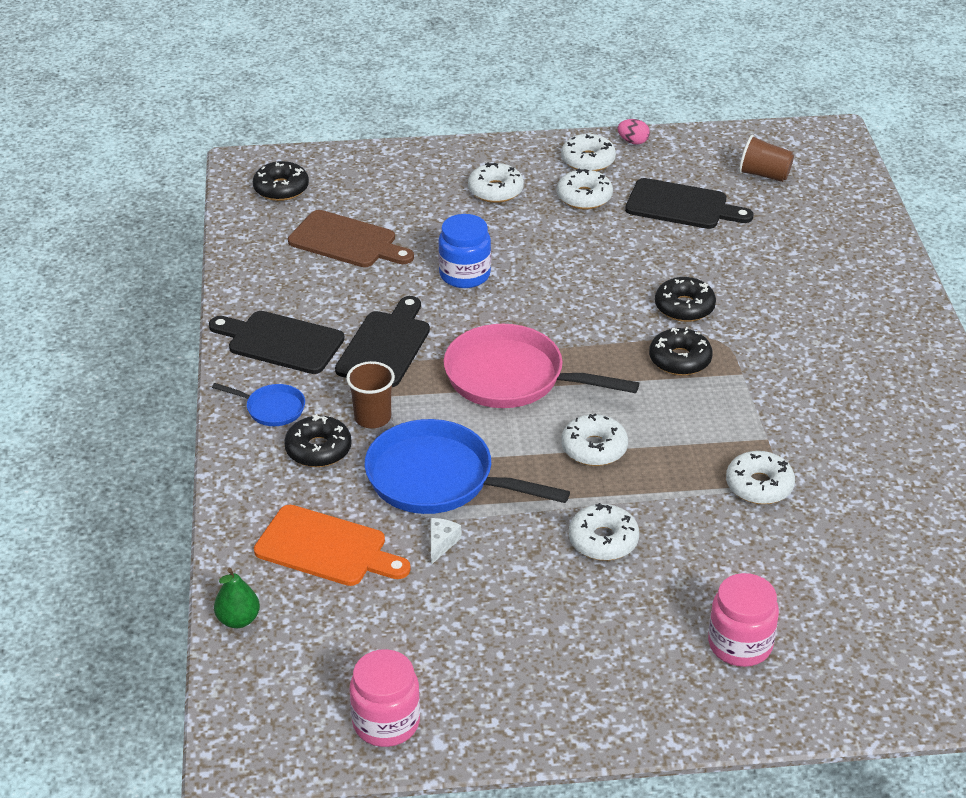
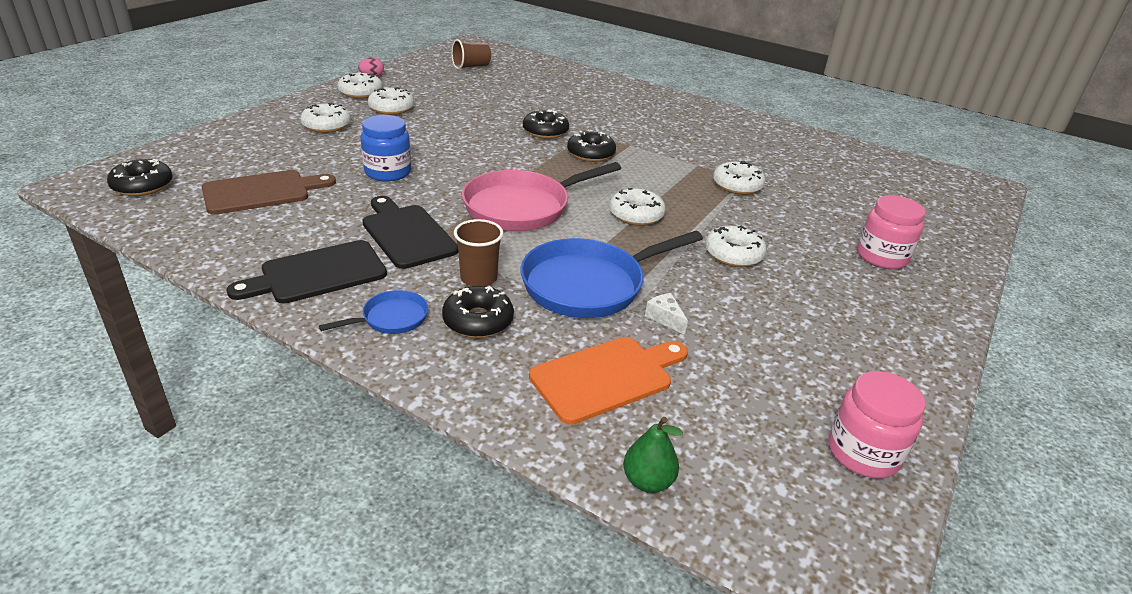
camera: 55 degrees left, 5 degrees down
black cutting board [625,178,753,229] -> none

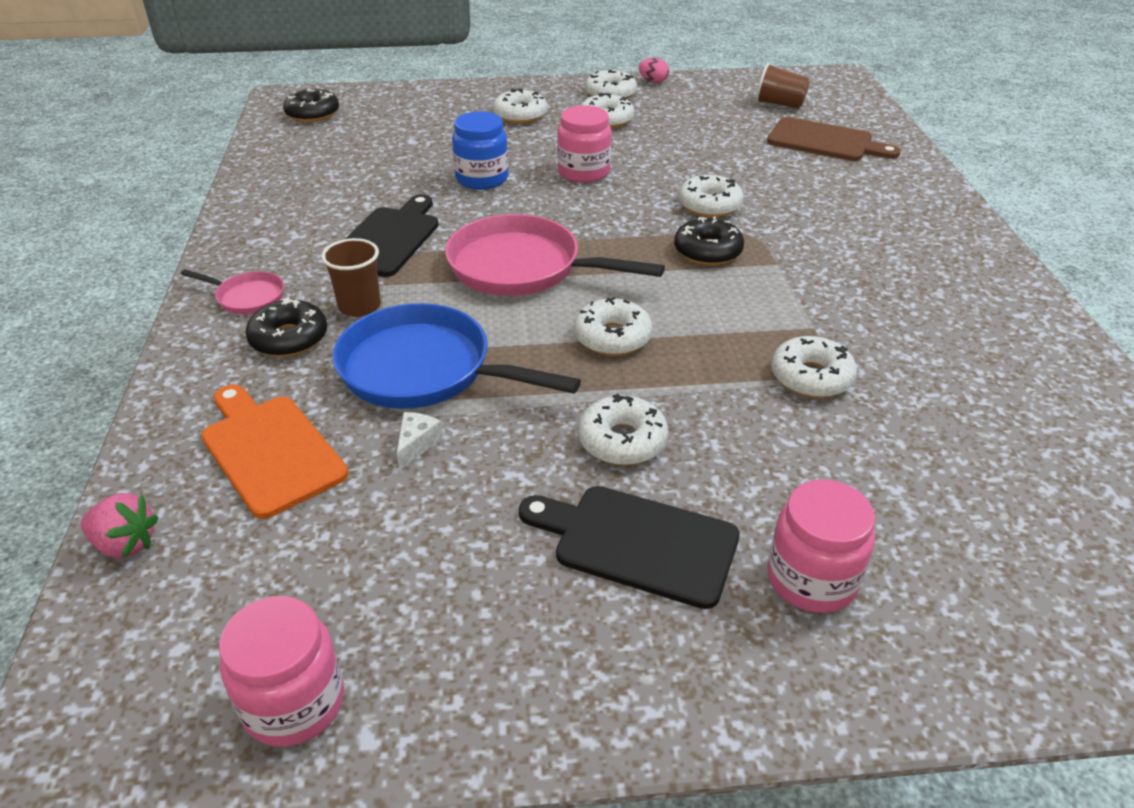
camera: 55 degrees right, 5 degrees up
brown cutting board [202,170,336,215] -> brown cutting board moved to [767,117,901,161]
black cutting board [227,240,387,303] -> black cutting board moved to [519,486,740,609]
blue pan [319,290,428,334] -> pink pan [181,269,284,314]
black donut [523,109,569,139] -> white donut [679,175,744,218]
orange cutting board [529,337,688,425] -> orange cutting board turned 150 degrees counterclockwise [201,385,348,519]
green pear [623,417,683,493] -> pink strawberry [81,493,159,558]
none -> pink jar [557,105,612,183]

